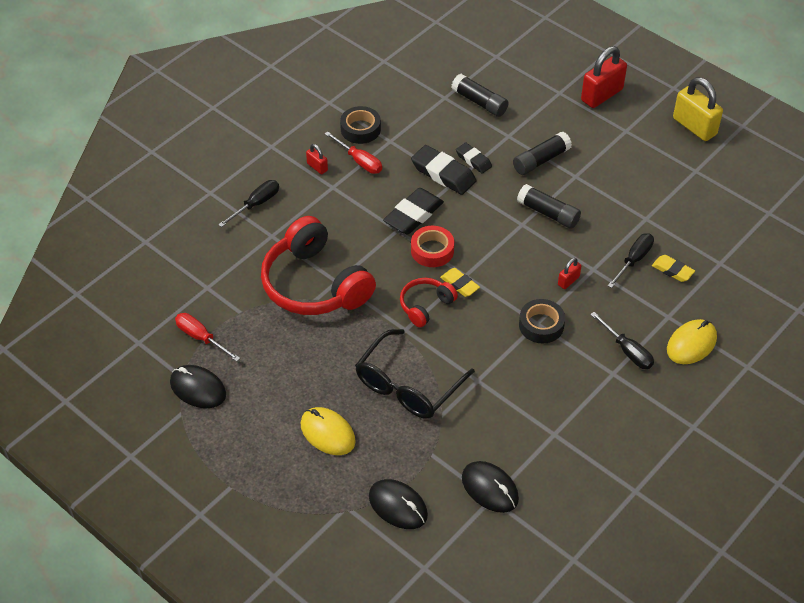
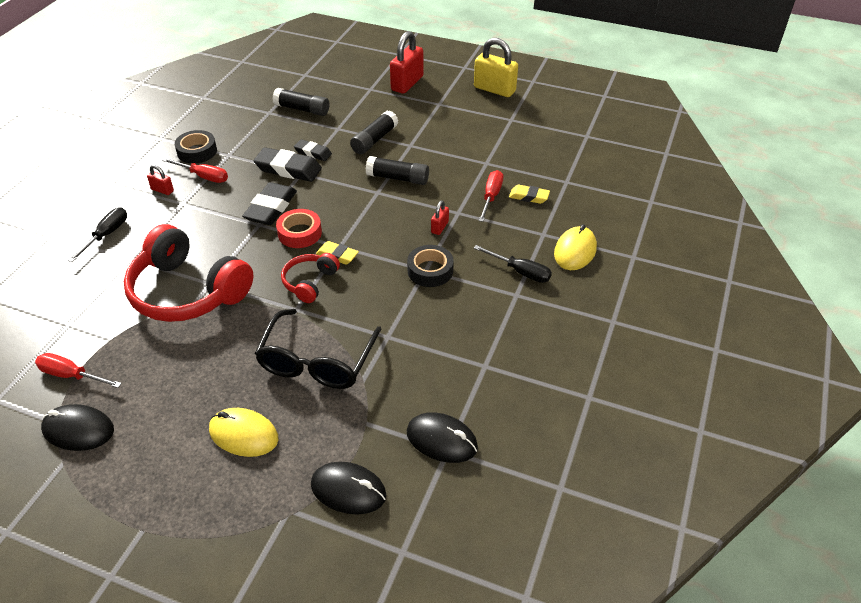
camera: 20 degrees left, 5 degrees down
black screwdriver [608,233,654,288] -> red screwdriver [479,170,503,222]

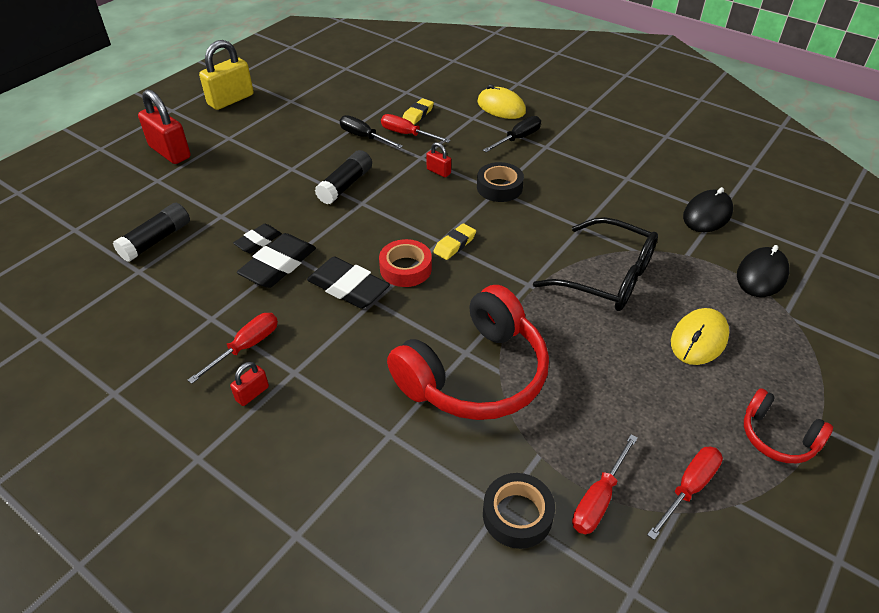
camera: 75 degrees left, 0 degrees up
black mouse [41,404,114,451] -> red screwdriver [647,447,723,540]
black screwdriver [68,207,127,262] -> black screwdriver moved to [340,115,403,148]
black tape [174,130,217,164] -> black tape moved to [483,473,555,549]
red headphones [281,253,340,303] -> red headphones moved to [744,388,833,463]
black glue stick [350,111,398,154] -> none

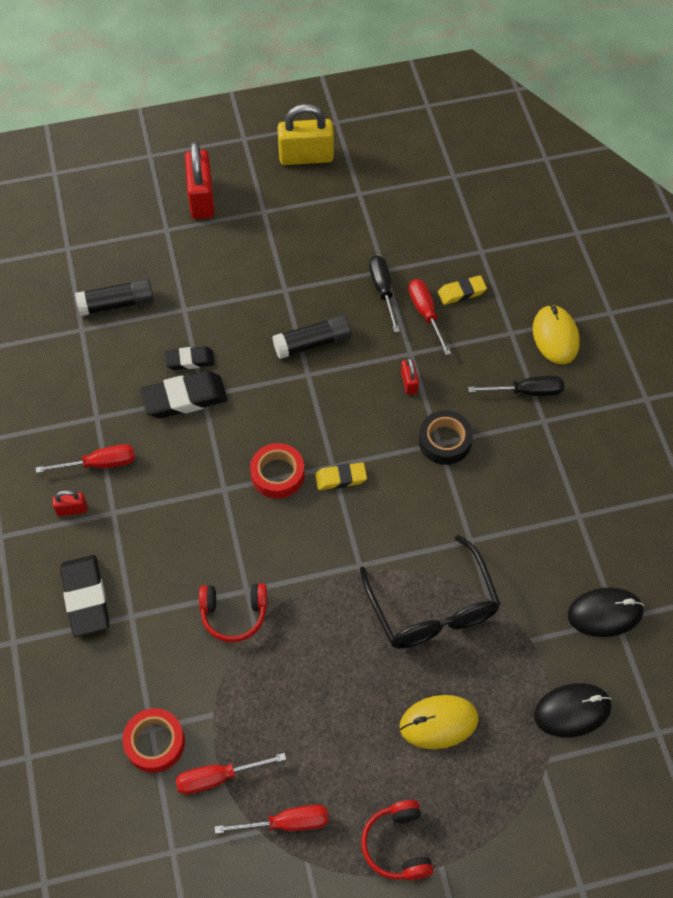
camera: 40 degrees right, 15 degrees up
black eraser [307,257,390,309] -> black eraser moved to [60,555,109,637]
red headphones [387,285,549,420] -> red headphones [199,583,267,642], size x0.50
black tape [483,473,555,549] -> red tape [122,708,185,773]

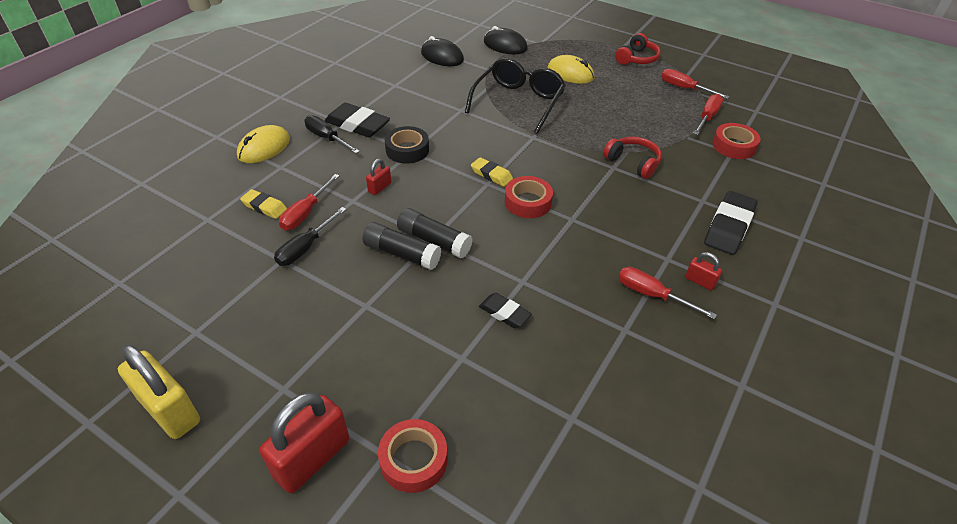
camera: 135 degrees left, 15 degrees down
black glue stick [75,278,154,316] -> black glue stick moved to [397,208,472,258]
black eraser [140,371,227,418] -> black eraser moved to [325,103,390,137]
red screwdriver [176,753,286,795] -> red screwdriver turned 90 degrees counterclockwise [693,94,723,135]
none -> red tape [378,419,448,493]

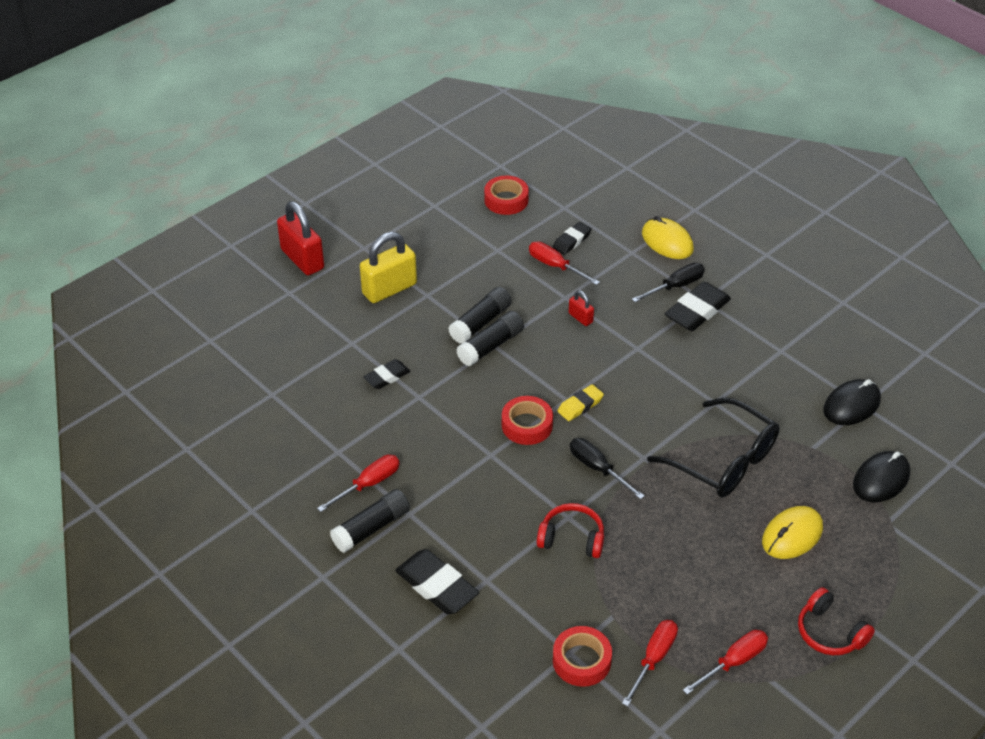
camera: 105 degrees right, 0 degrees up
yellow padlock [118,345,200,439] -> yellow padlock moved to [360,232,417,303]
yellow eraser [240,189,287,219] -> black eraser [553,222,591,255]
black screwdriver [274,207,346,266] -> black screwdriver moved to [570,438,645,499]
red tape [378,419,448,493] -> red tape moved to [484,176,529,215]
black tape [385,126,429,164] -> none
red headphones [603,137,662,179] -> red headphones turned 135 degrees counterclockwise [537,503,604,558]
red padlock [685,252,722,290] -> black glue stick [330,489,410,553]
red screwdriver [693,94,723,135] -> red screwdriver turned 105 degrees counterclockwise [622,620,678,707]

